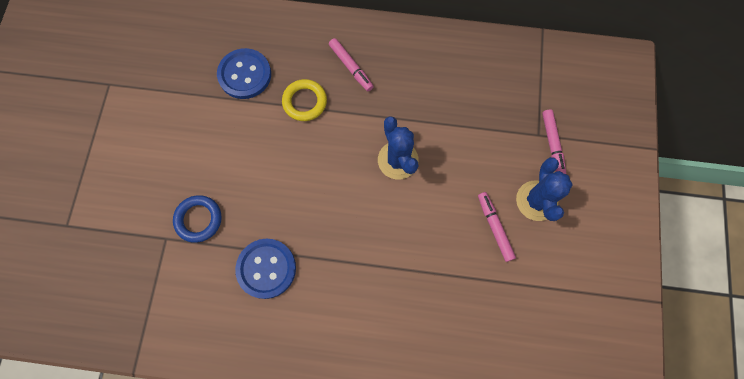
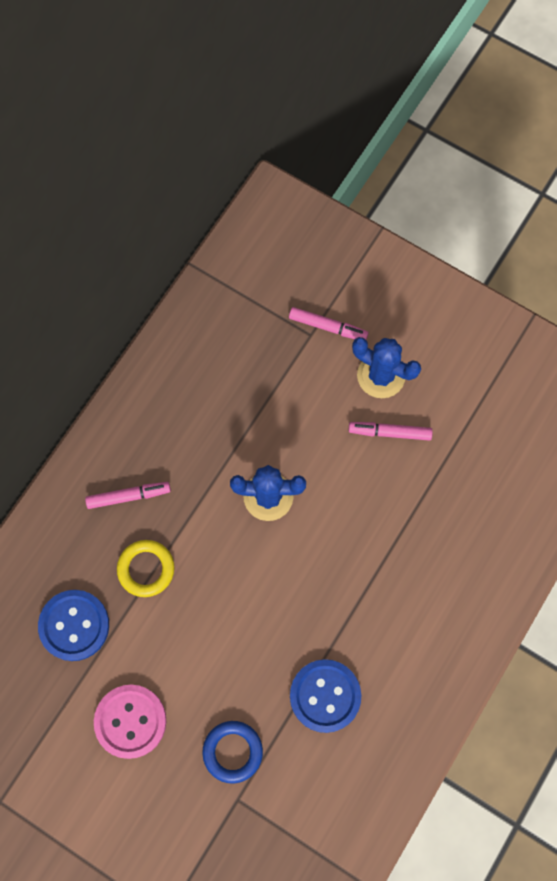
camera: 65 degrees left, 0 degrees up
none -> pink button [94,685,166,759]

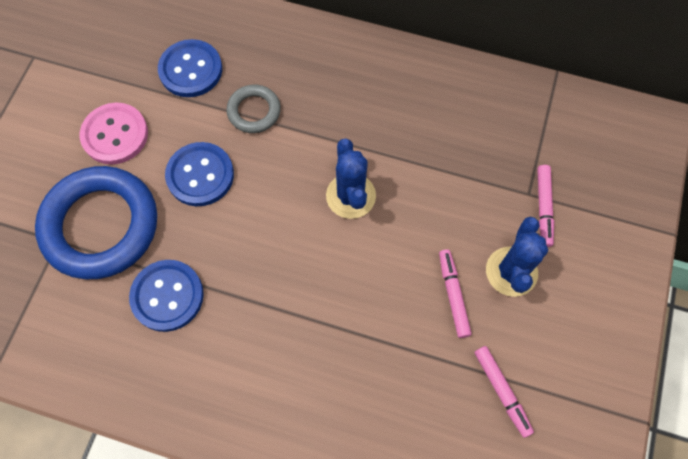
camera: 75 degrees right, 5 degrees down
pink marker [85,482,171,509] -> pink marker moved to [474,346,534,438]
yellow ring [117,540,174,597] -> grey ring [226,85,281,133]
blue ring [202,721,263,784] -> blue ring [35,166,157,279], size x2.06
none -> blue button [165,142,234,206]

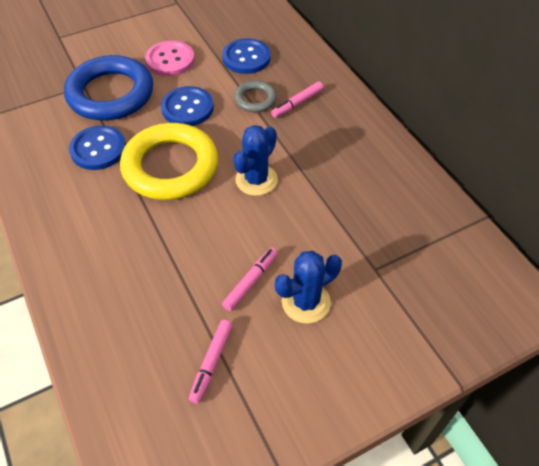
camera: 45 degrees right, 15 degrees down
pink marker [537,165,554,247] -> pink marker moved to [271,82,324,118]
none -> yellow ring [120,123,218,200]

